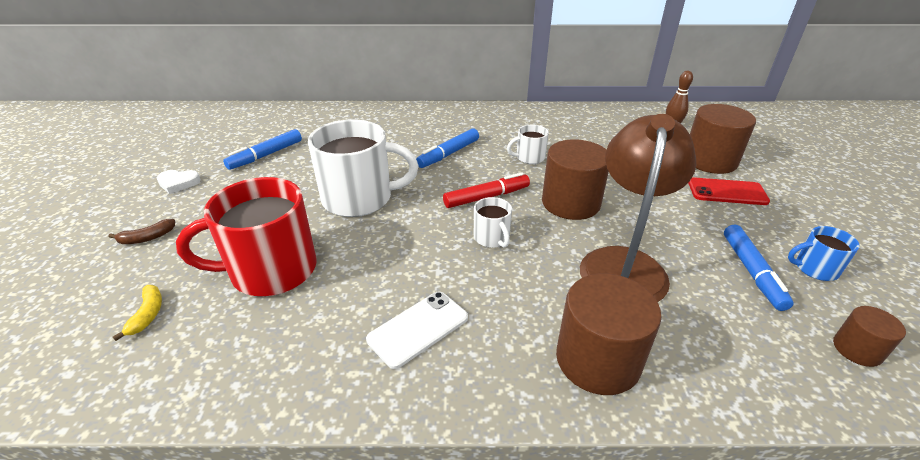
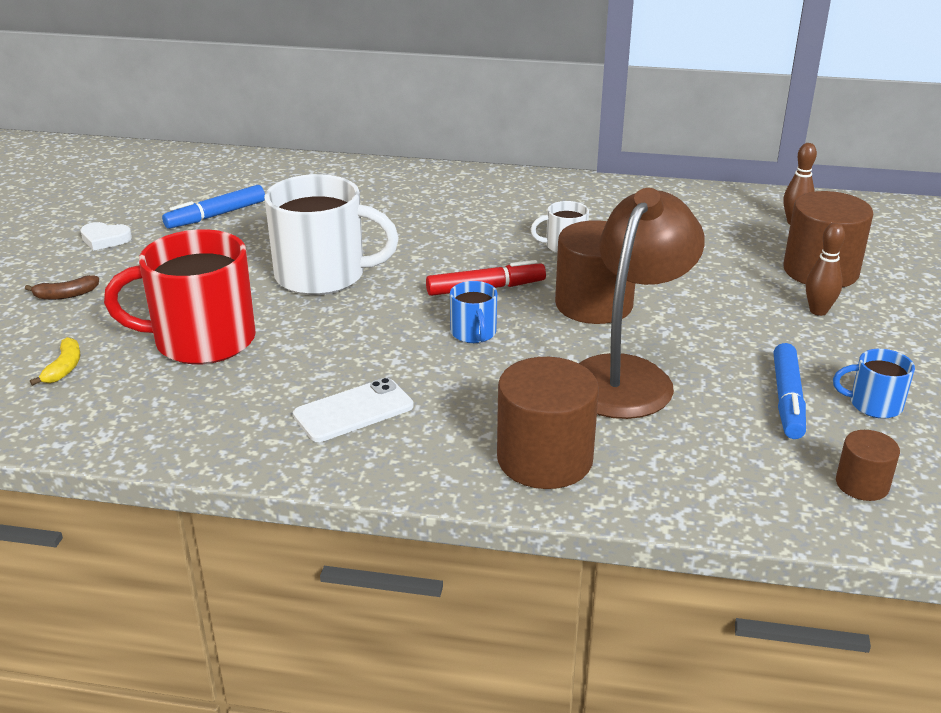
camera: 10 degrees right, 5 degrees down
blue marker [416,128,479,168] -> none
white mug [474,197,512,248] -> blue mug [450,281,497,343]
red phone [688,177,770,205] -> brown bowling pin [806,223,845,316]

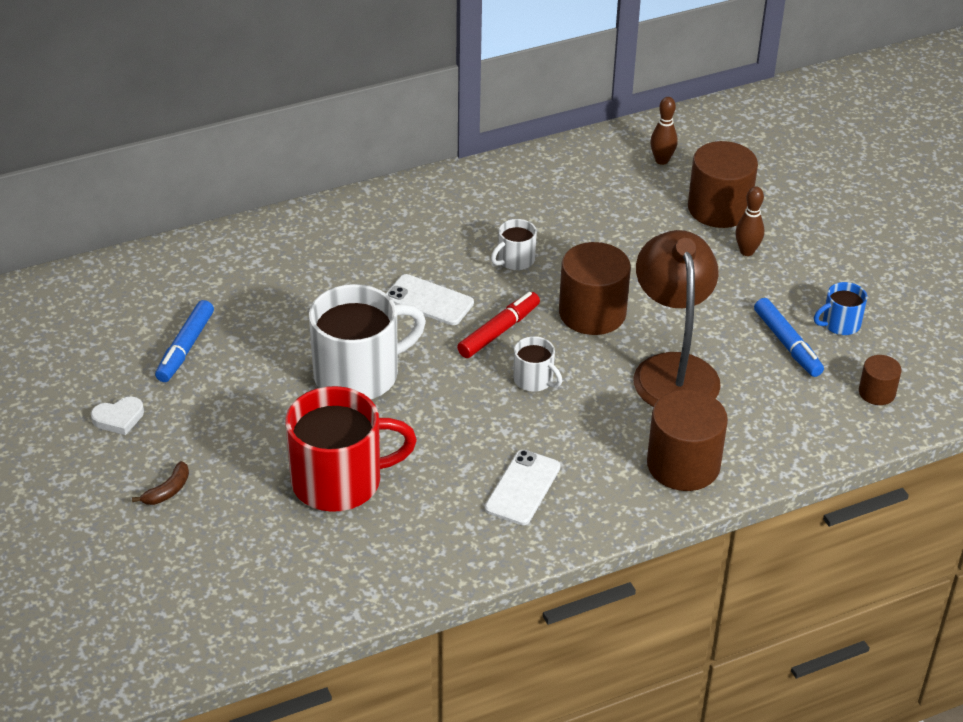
camera: 35 degrees left, 10 degrees up
yellow banana [30,337,80,386] -> none
red mug [104,229,256,364] -> red mug turned 150 degrees counterclockwise [285,386,417,512]
blue mug [450,281,497,343] -> white mug [513,336,562,392]
none -> white phone [386,274,474,325]

